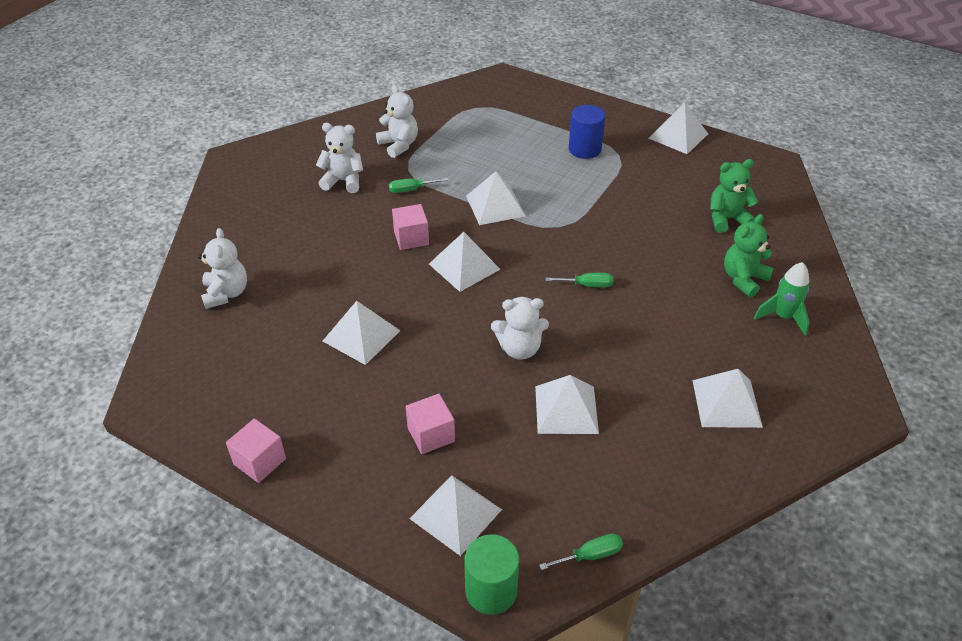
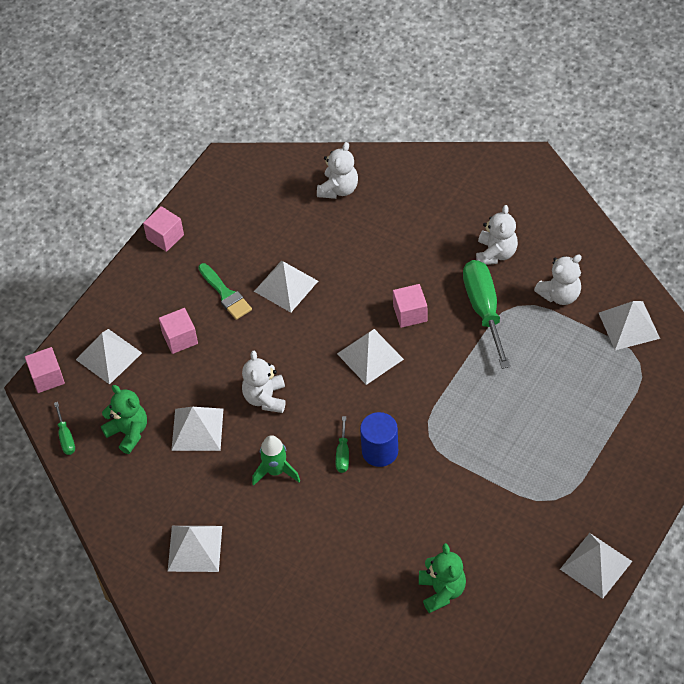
camera: 95 degrees right, 10 degrees up
white teddy bear [198,228,247,309] -> white teddy bear turned 60 degrees counterclockwise [317,142,358,199]
green screwdriver [389,178,449,193] -> green screwdriver [463,260,510,369], size x2.12
green cylinder [464,534,519,615] -> pink cube [25,347,65,393]
white pyramid [466,171,525,225] -> white pyramid moved to [599,301,660,350]
blue cylinder [569,105,605,159] -> blue cylinder moved to [360,412,398,467]
green teddy bear [724,214,774,297] -> green teddy bear moved to [101,385,147,454]
green rocket [754,262,810,336] -> green rocket moved to [252,435,300,486]
none -> green brush [198,263,252,320]

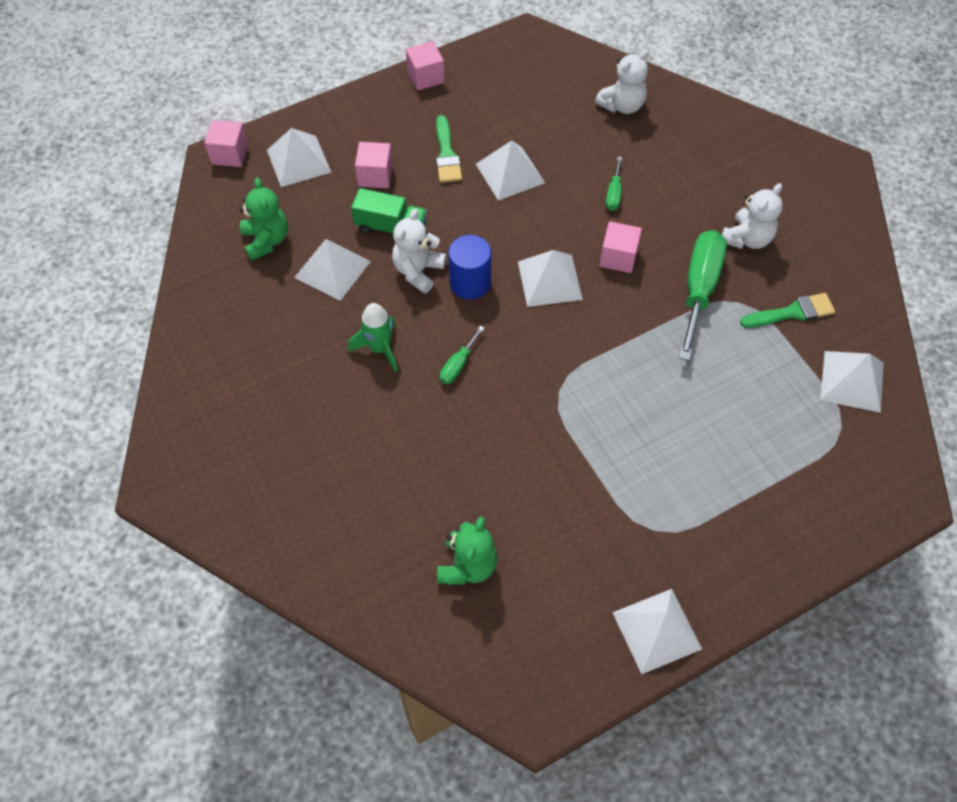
camera: 25 degrees right, 5 degrees up
green screwdriver [54,402,75,455] -> green screwdriver moved to [606,156,622,211]
white pyramid [168,526,222,572] -> none
blue cylinder [360,412,398,467] -> blue cylinder moved to [448,235,491,300]
white teddy bear [534,255,582,305] -> green brush [740,293,835,328]
none -> green truck [351,188,427,234]

